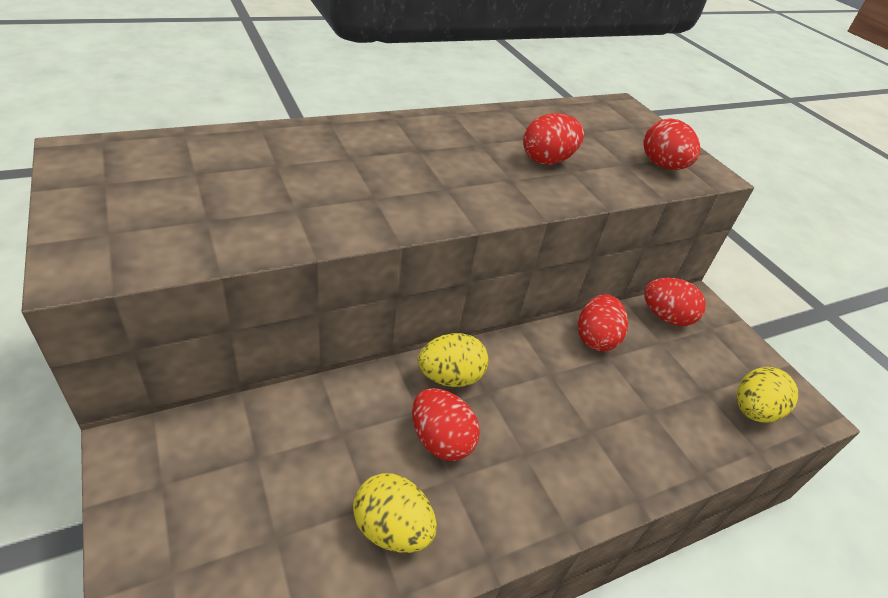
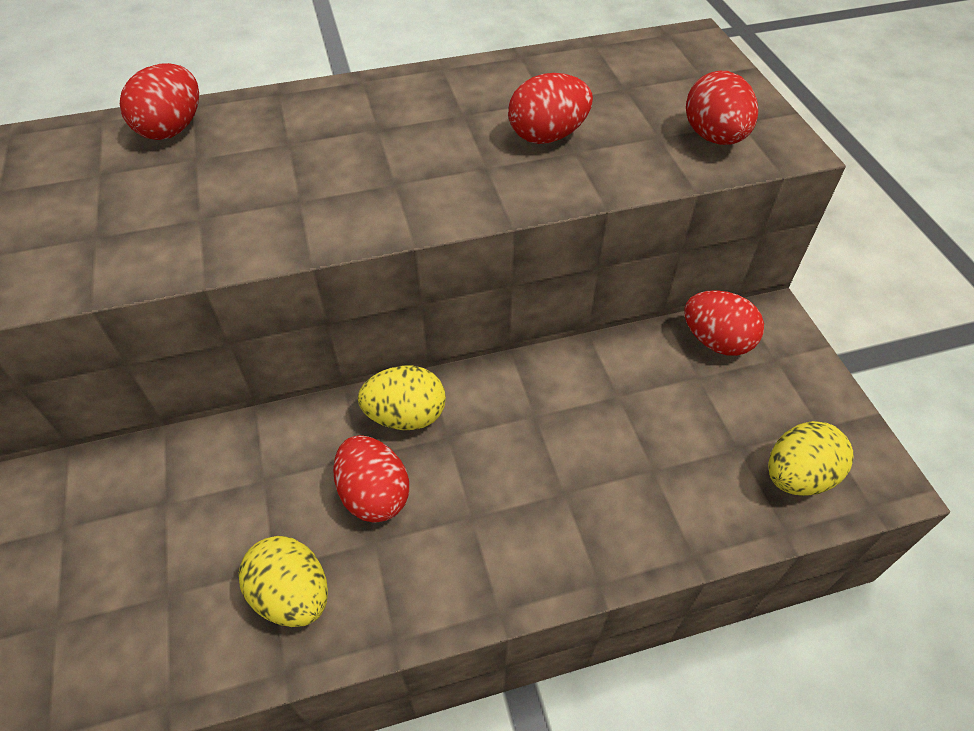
camera: 15 degrees right, 10 degrees up
red egg [578,294,628,351] -> red egg moved to [120,63,199,140]

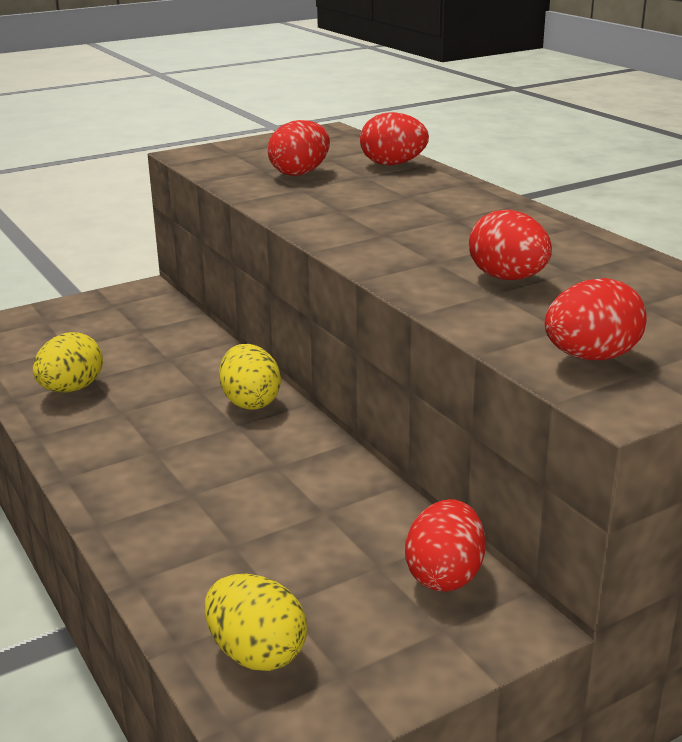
camera: 75 degrees right, 25 degrees down
red egg [333,435,409,523] -> red egg moved to [268,120,330,176]

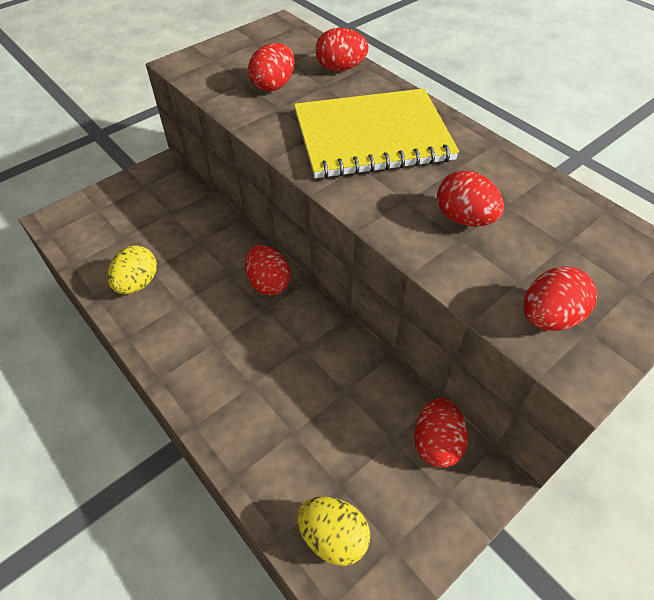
camera: 10 degrees left, 25 degrees up
yellow egg [219,344,281,410] -> red egg [245,245,290,295]
none -> yellow notebook [294,88,459,178]

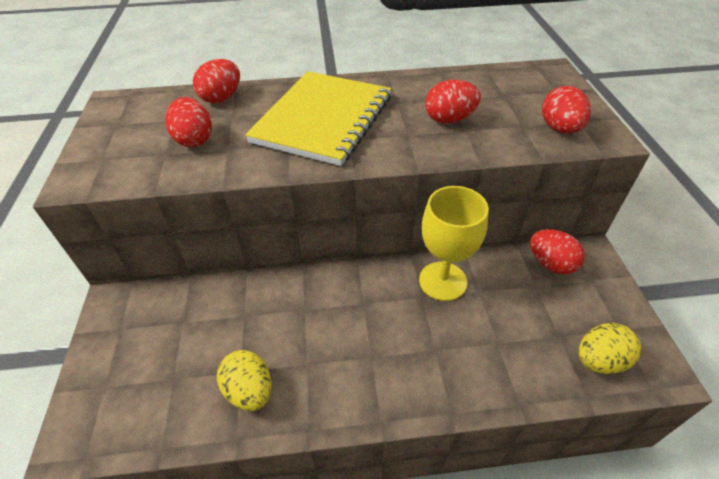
camera: 55 degrees left, 5 degrees down
red egg [245,245,290,295] -> none
none -> yellow goblet [419,186,489,301]

